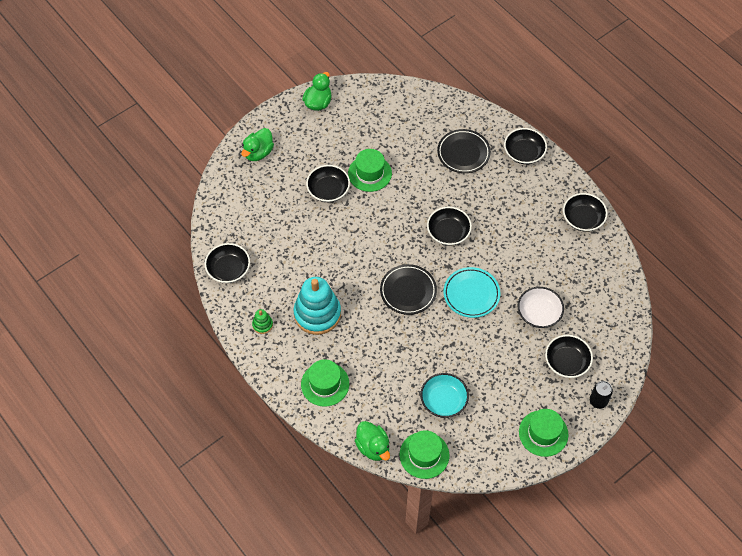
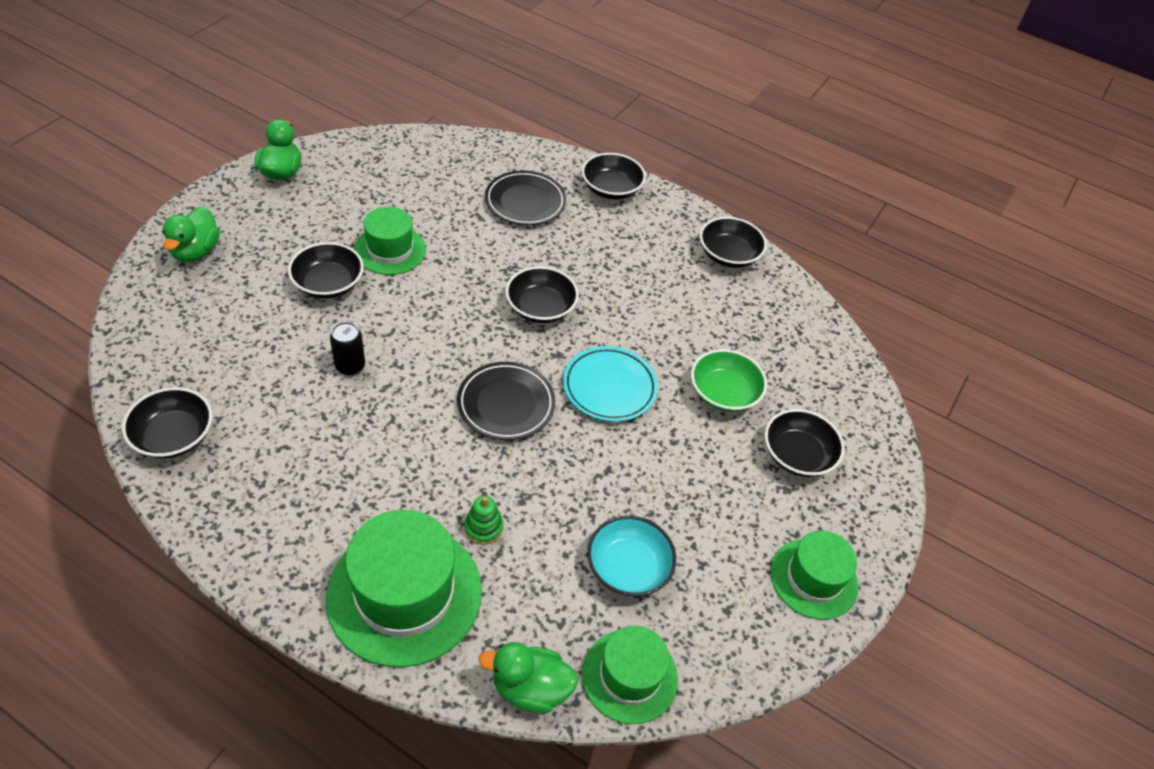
camera: 25 degrees left, 10 degrees down
green stacking toy [252,309,273,334] -> green stacking toy moved to [464,496,503,545]
turquoise stacking toy [294,277,341,335] -> none
green hat [301,359,349,407] -> green hat [326,510,482,667], size x1.64
green duck [355,421,390,461] -> green duck turned 150 degrees clockwise [479,642,578,714]
white bowl [518,287,564,328] -> green bowl [691,349,767,412]
black can [590,381,613,409] -> black can moved to [330,322,365,375]

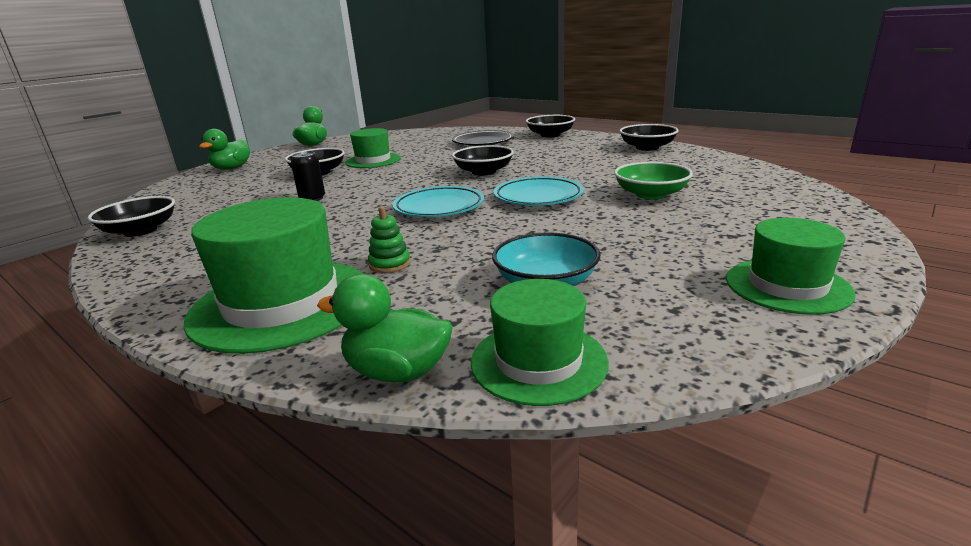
camera: 15 degrees right, 25 degrees down
black plate [457,362,555,440] -> turquoise plate [393,186,484,217]
black bowl [765,409,845,477] -> none

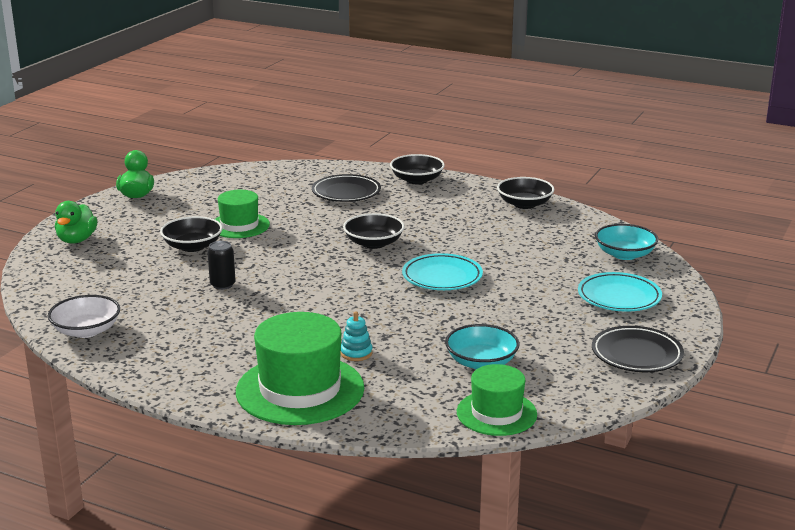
camera: 15 degrees left, 0 degrees up
black bowl [88,196,175,237] -> white bowl [48,295,120,338]
green duck [317,274,453,382] -> none
green stacking toy [368,207,411,273] -> turquoise stacking toy [341,311,373,361]
turquoise plate [393,186,484,217] -> turquoise plate moved to [578,272,662,312]
green bowl [614,162,693,200] -> none
green hat [726,218,856,315] -> black plate [592,326,684,372]
none -> turquoise bowl [595,224,658,260]

